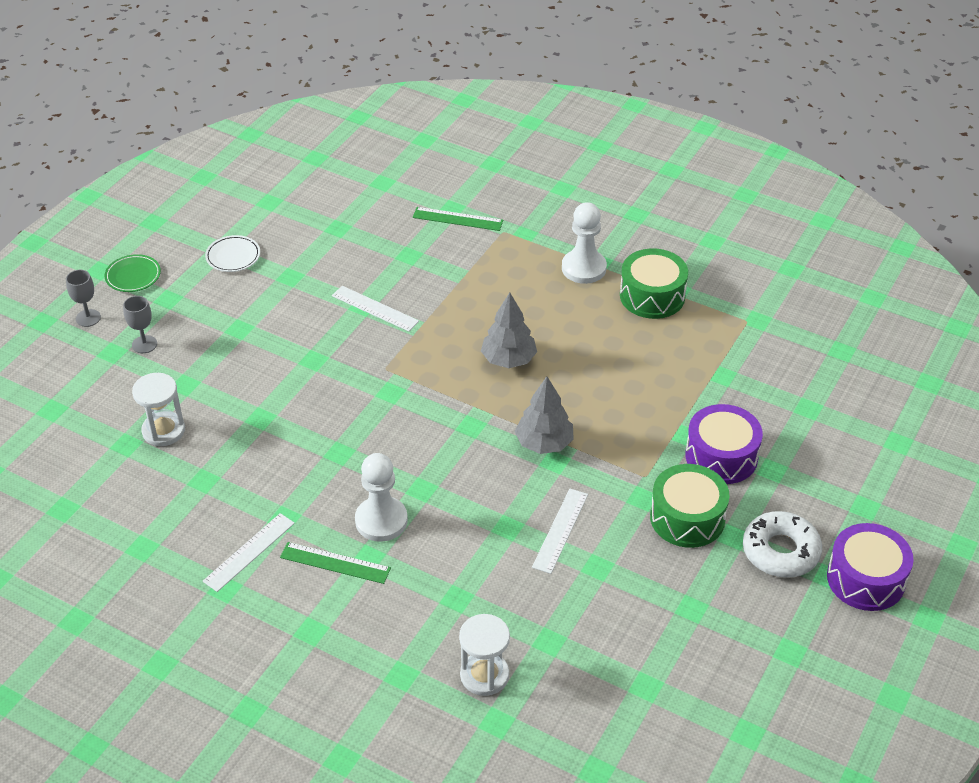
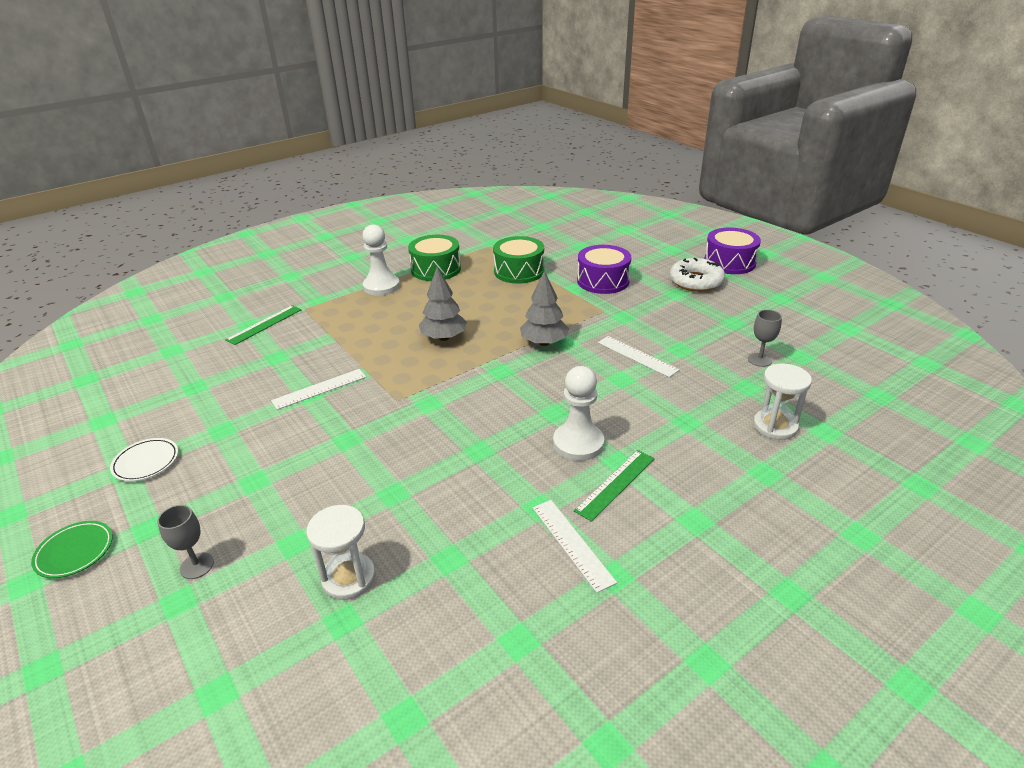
camera: 65 degrees left, 10 degrees down
grey goblet [66,270,101,327] -> grey goblet moved to [748,310,782,367]
green drum [650,464,730,548] -> green drum moved to [493,236,544,284]

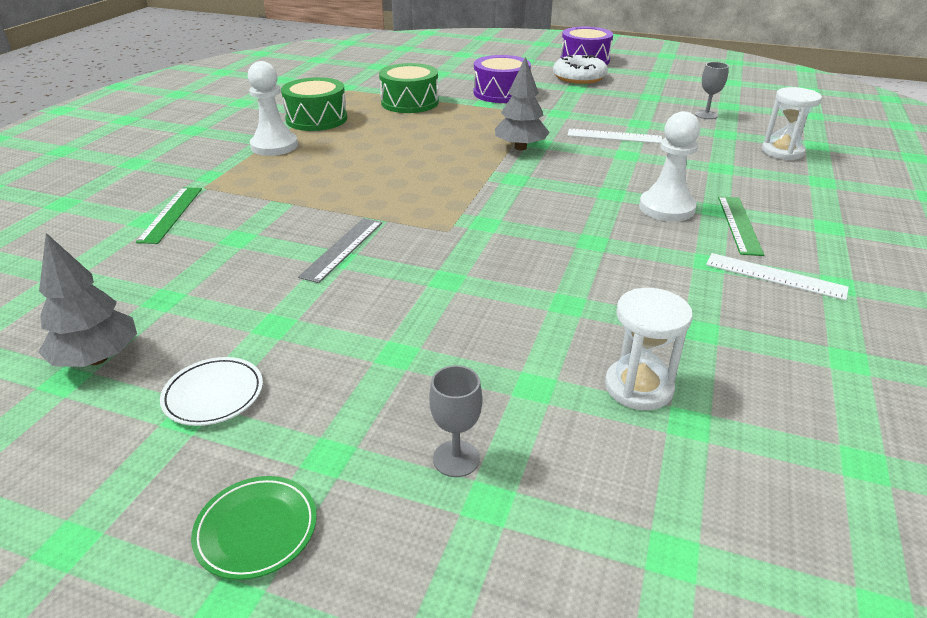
camera: 35 degrees left, 0 degrees up
white ruler [271,369,366,410] -> grey ruler [298,218,382,283]
grey tree [419,267,467,341] -> grey tree moved to [38,233,137,367]

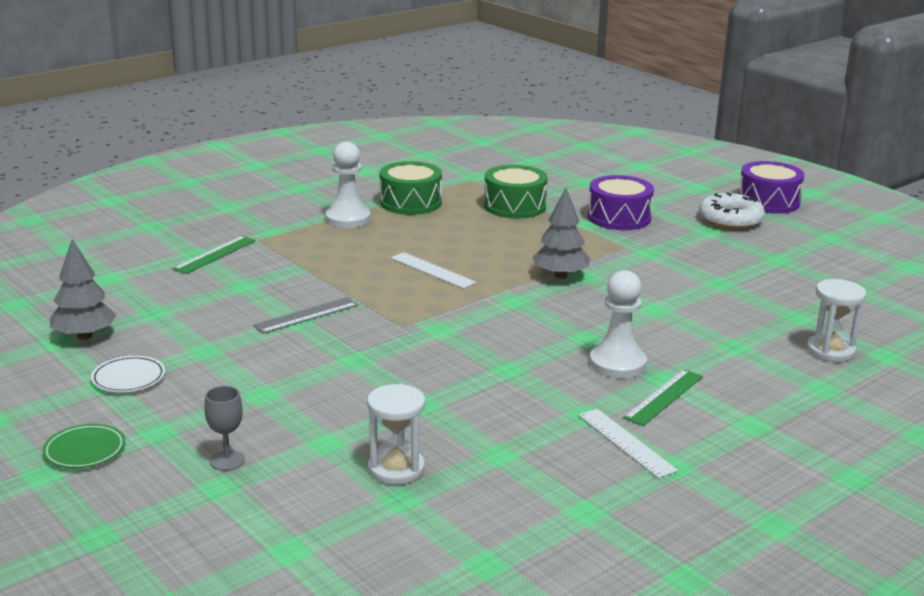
camera: 30 degrees right, 10 degrees down
white ruler [567,129,662,144] -> white ruler moved to [391,252,477,289]
grey goblet [695,62,729,119] -> none

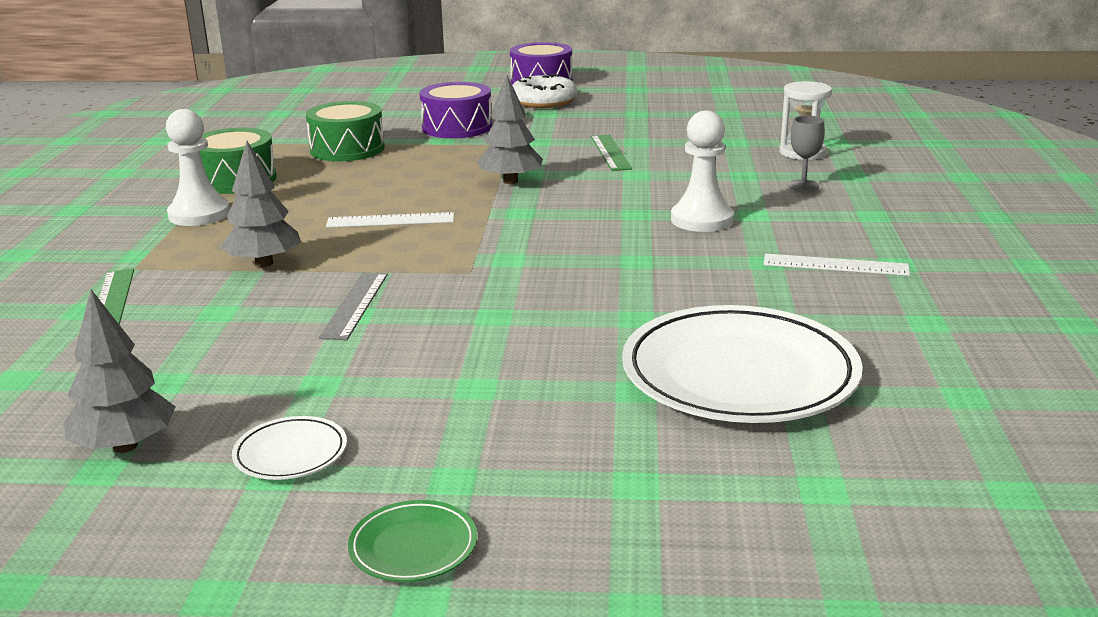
camera: 45 degrees left, 0 degrees up
grey goblet [204,386,245,471] -> grey goblet moved to [788,116,825,191]
white hourglass [367,384,425,485] -> white plate [622,305,863,423]
green ruler [623,369,703,426] -> green ruler moved to [591,134,632,171]
none -> grey tree [220,141,301,267]

